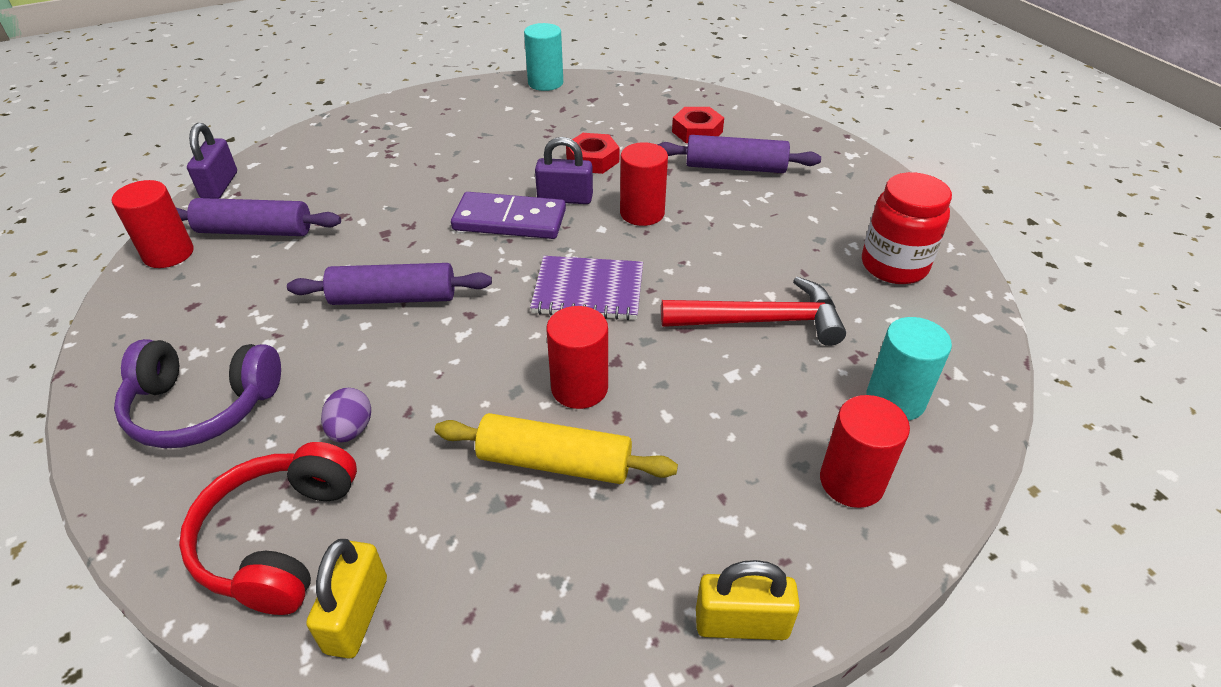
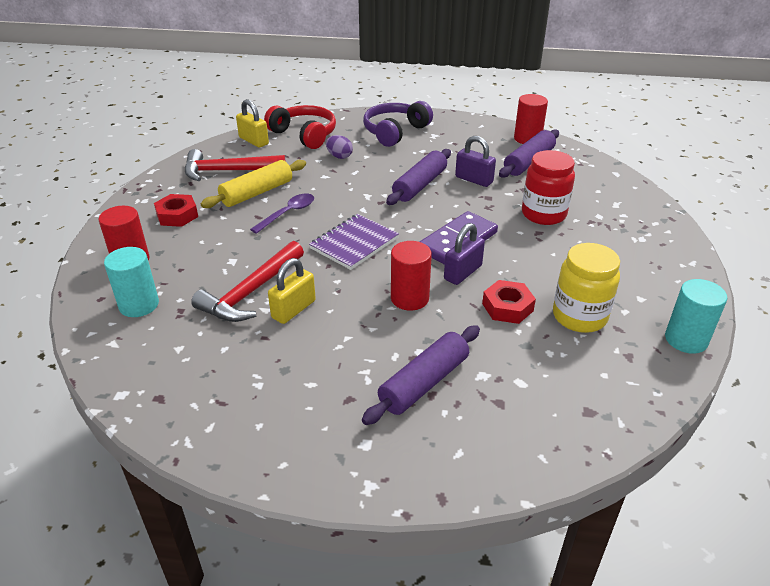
camera: 125 degrees right, 5 degrees down
purple padlock [187,123,237,199] -> purple padlock moved to [455,136,496,187]
red cylinder [546,306,608,409] -> purple spoon [250,193,314,234]
red nut [672,107,724,143] -> red nut moved to [154,194,198,227]
yellow padlock [696,560,800,640] -> yellow padlock moved to [268,258,316,324]
red jar [862,172,952,284] -> red jar moved to [522,150,575,225]
none -> red hammer [185,149,285,181]
none -> yellow jar [553,243,620,333]

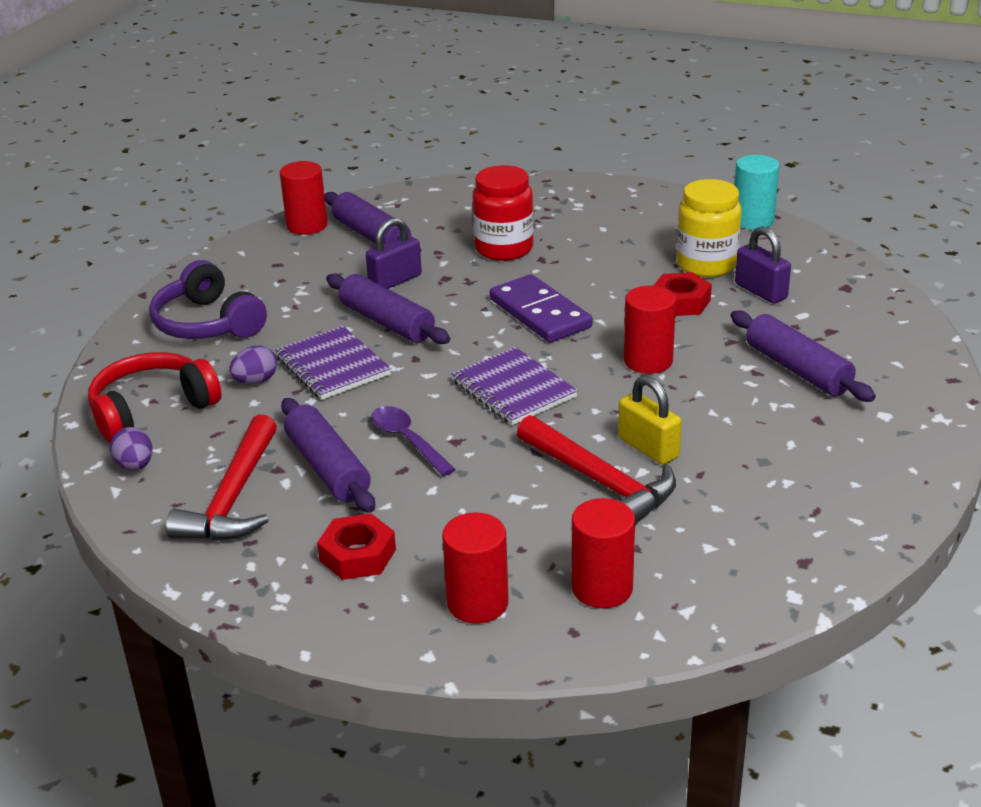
camera: 75 degrees left, 5 degrees down
turquoise cylinder [104,247,159,317] -> red cylinder [572,498,635,608]
yellow rolling pin [201,160,306,208] -> purple rolling pin [281,398,375,513]
yellow padlock [236,99,269,148] -> purple egg [110,427,153,471]
purple padlock [444,223,485,285] -> purple padlock moved to [735,226,791,303]
none -> purple notebook [275,326,391,400]

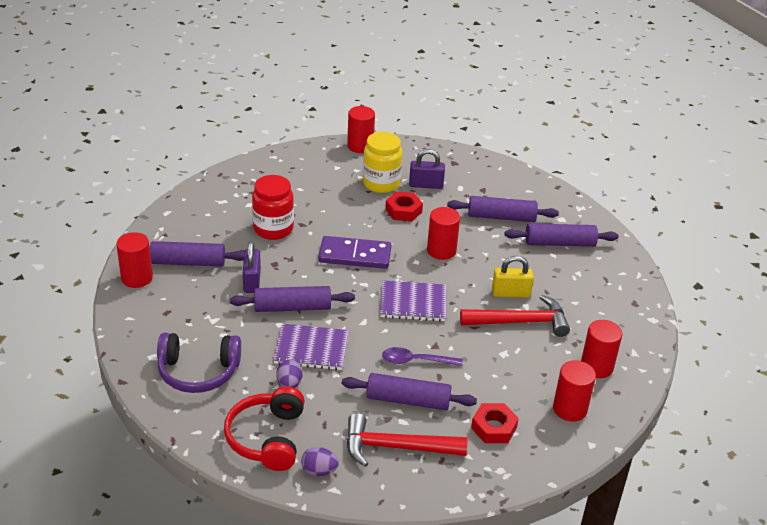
camera: 55 degrees left, 5 degrees up
red hammer [166,414,277,541] -> red hammer turned 135 degrees clockwise [347,413,467,467]
turquoise cylinder [735,155,779,230] -> red cylinder [347,106,375,153]
none -> purple rolling pin [504,223,619,247]

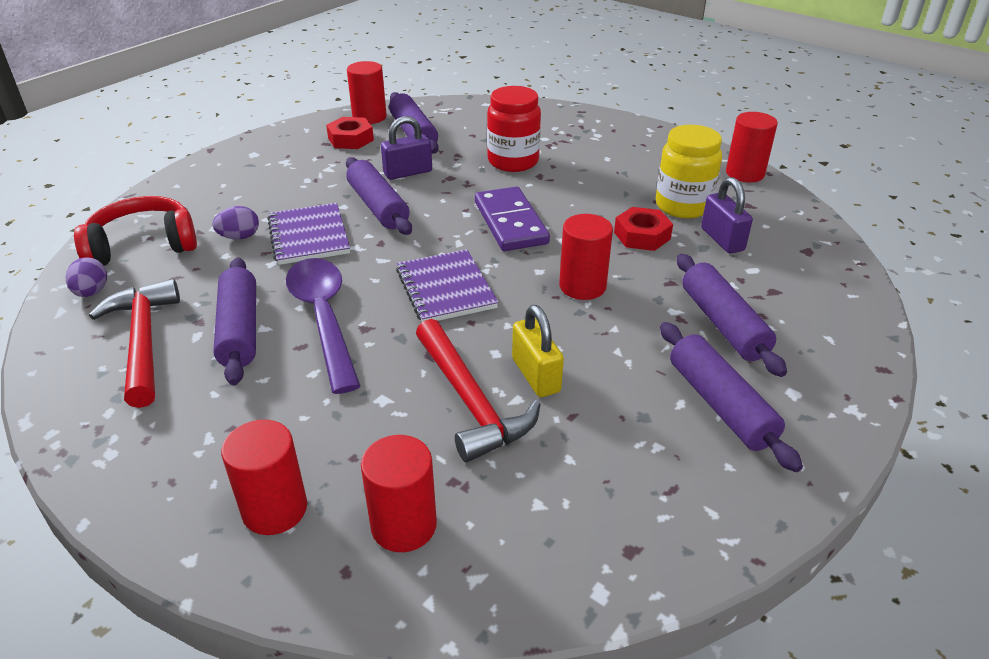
camera: 70 degrees right, 0 degrees up
purple headphones [157,333,241,393] -> none
purple spoon [382,347,463,366] -> purple spoon [286,258,360,394], size x1.68
red nut [471,403,519,443] -> red nut moved to [326,117,374,149]

